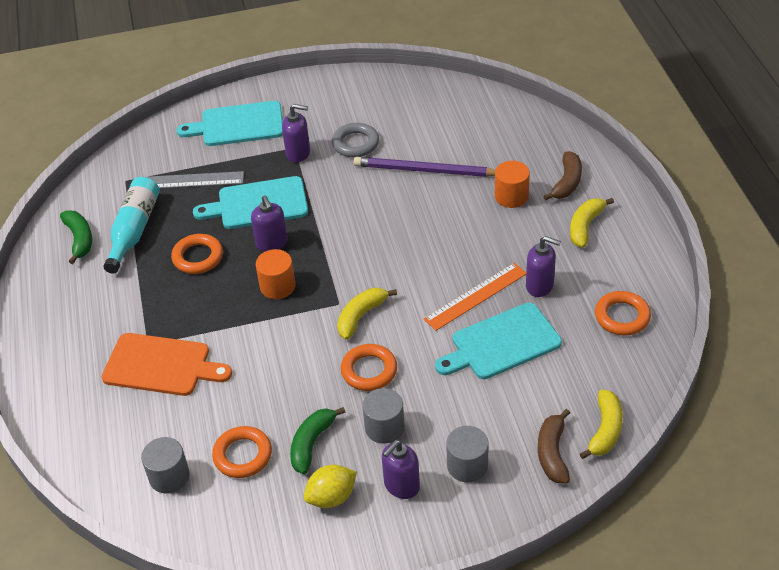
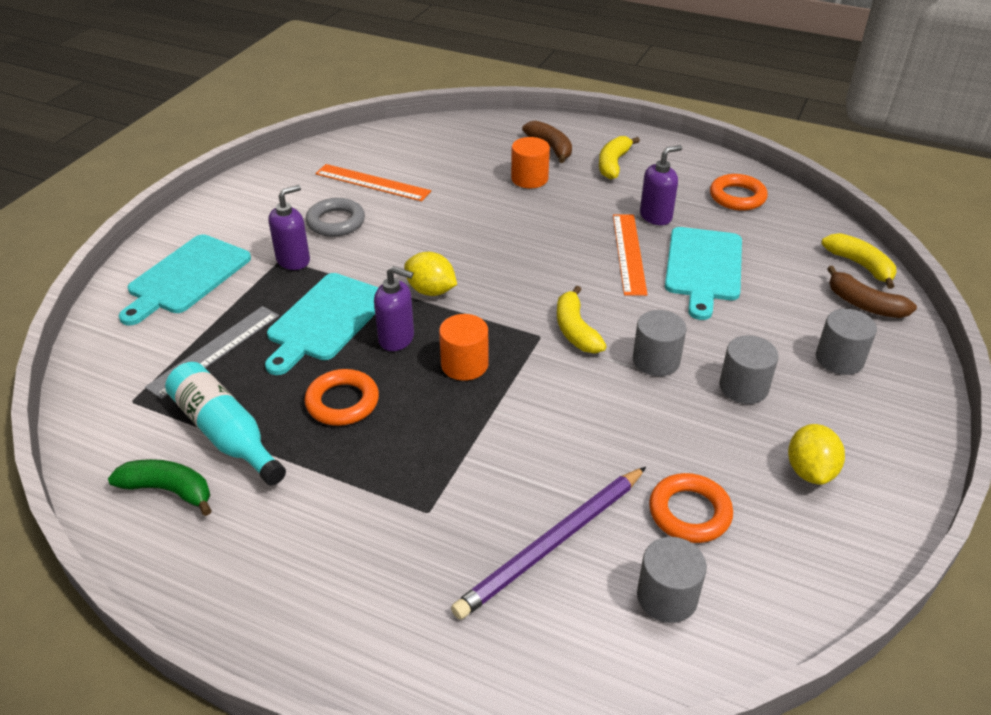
camera: 55 degrees left, 5 degrees down
orange cutting board [101,333,232,396] -> none
green banana [290,407,345,474] -> none
orange ring [341,344,397,391] -> grey cylinder [633,310,687,376]
purple pencil [354,157,495,177] -> purple pencil moved to [451,467,646,620]
purple soap dispenser [382,440,420,499] -> none
yellow banana [570,198,614,248] -> yellow banana turned 45 degrees clockwise [599,136,640,179]
none -> orange ruler [315,164,431,201]
none -> yellow lemon [404,252,457,296]

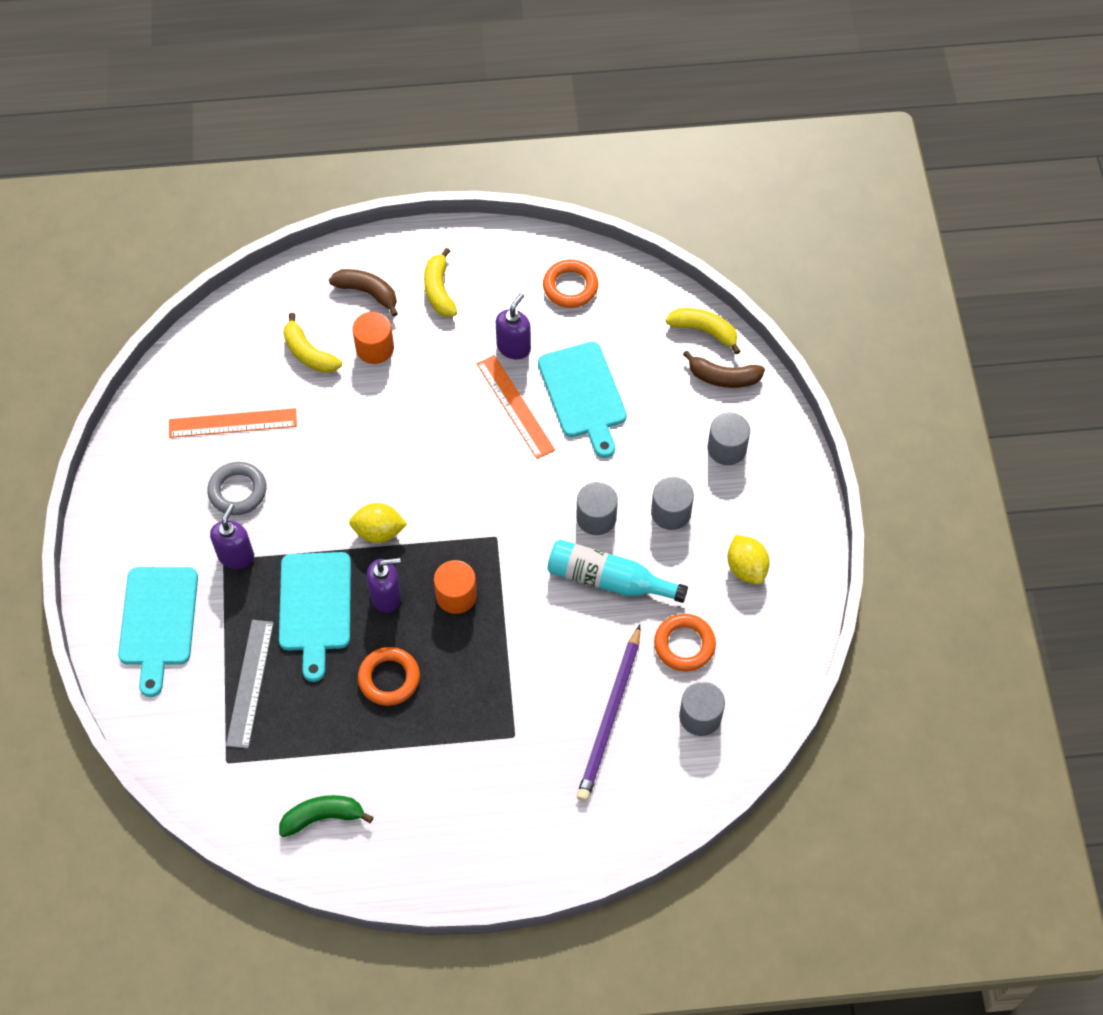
camera: 30 degrees left, 20 degrees up
turquoise bottle [165,362,286,486] -> turquoise bottle moved to [547,540,688,603]
yellow banana [557,286,607,353] -> yellow banana moved to [283,313,342,373]

